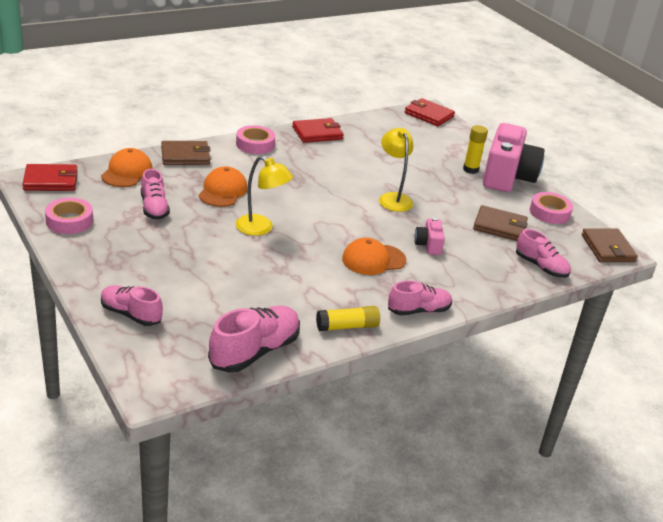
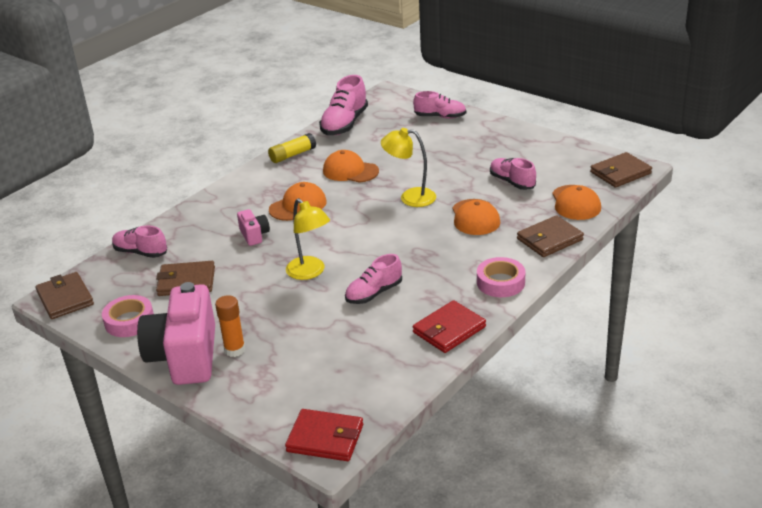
camera: 165 degrees right, 0 degrees up
red wallet [22,164,78,191] -> brown wallet [590,152,652,188]
pink tape [45,198,93,234] -> none
pink shoe [388,280,452,316] -> pink shoe moved to [345,254,402,304]
yellow glue stick [463,125,488,174] -> orange glue stick [215,295,245,357]
none -> orange cap [323,150,379,183]

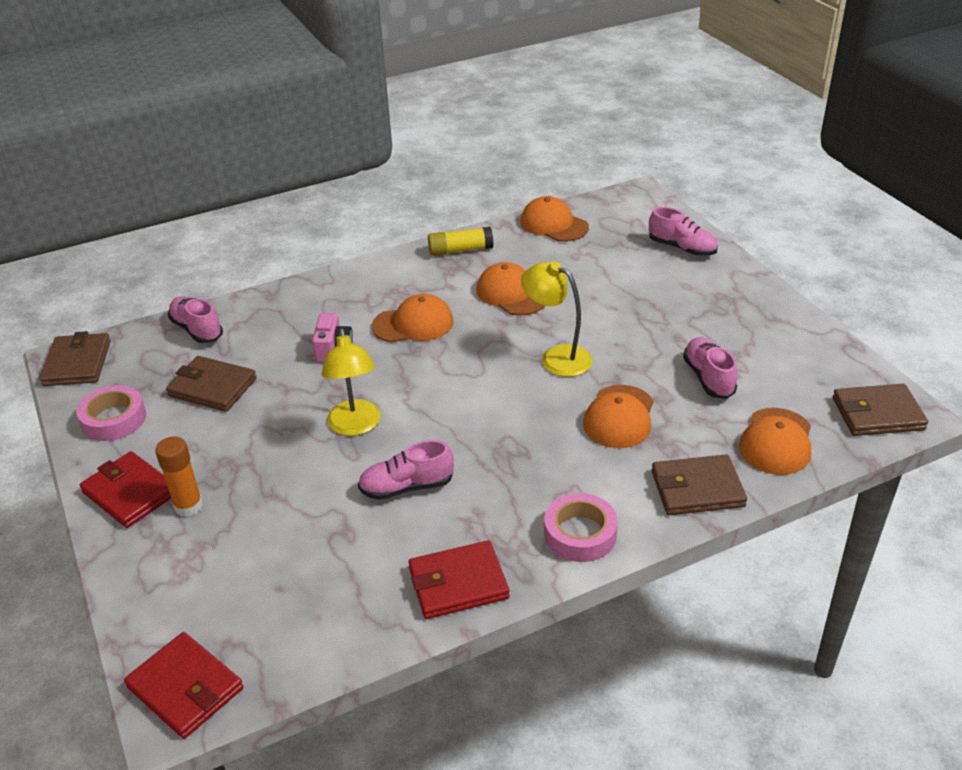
camera: 25 degrees right, 5 degrees up
pink camera [137,282,215,385] -> red wallet [80,451,171,528]
pink shoe [319,75,368,135] -> orange cap [521,196,589,242]

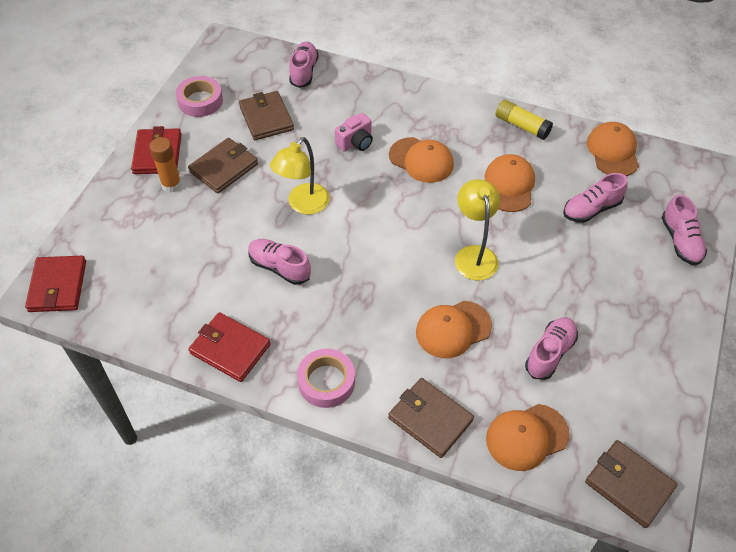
camera: 45 degrees right, 15 degrees up
brown wallet [39,331,111,386] -> brown wallet moved to [188,138,258,194]
none -> pink shoe [563,173,628,223]

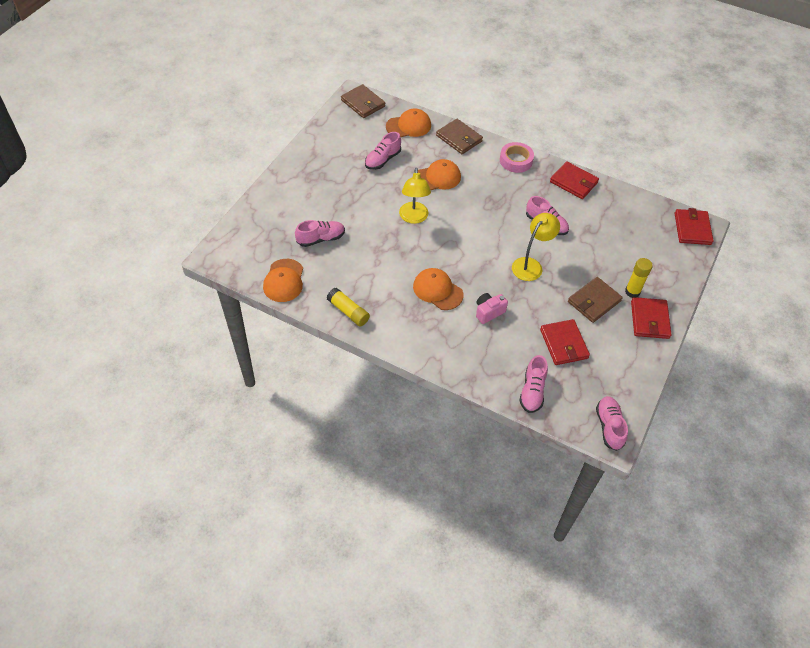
camera: 175 degrees left, 0 degrees up
orange glue stick [149,137,182,193] -> yellow glue stick [625,258,653,298]
pink tape [176,76,223,117] -> none
brown wallet [239,91,294,140] -> red wallet [540,319,590,365]
orange cap [484,154,535,212] -> none
pink shoe [662,194,707,266] -> pink shoe moved to [596,396,628,451]

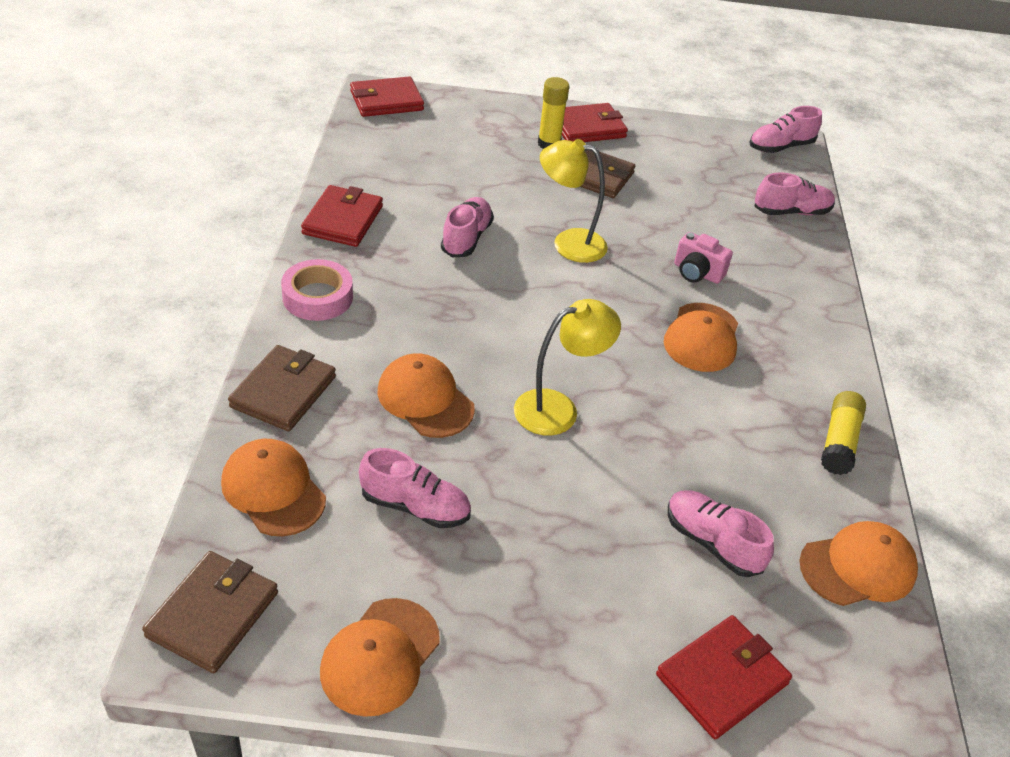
camera: 115 degrees left, 10 degrees down
red wallet [540,319,590,365] -> red wallet moved to [656,615,792,739]
none -> orange cap [320,598,440,717]

